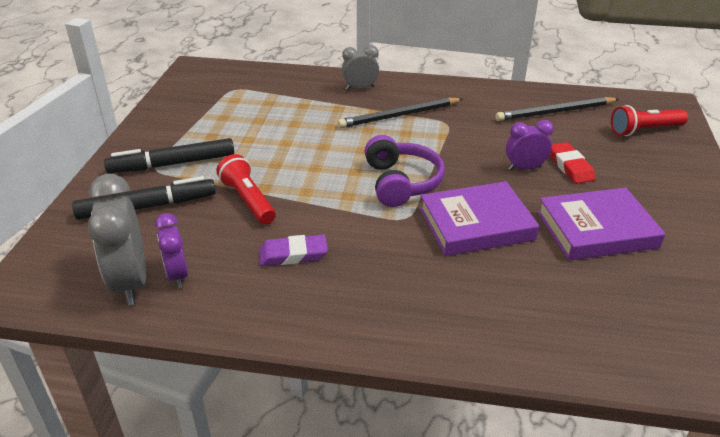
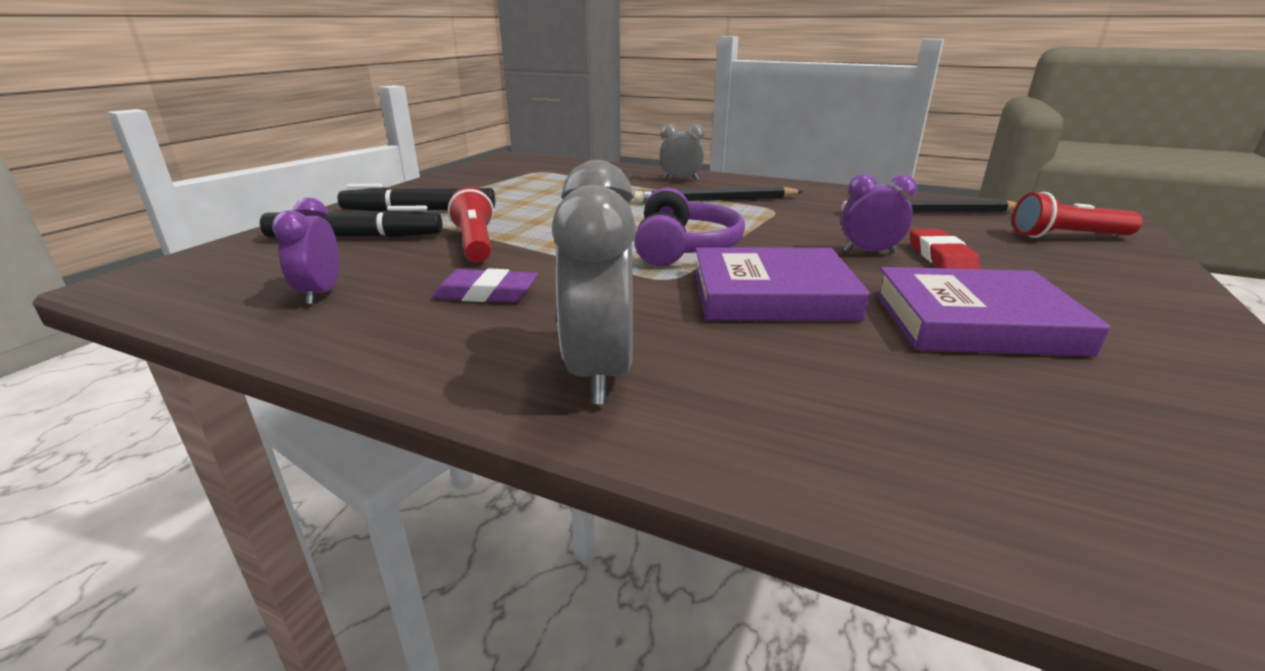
camera: 15 degrees right, 10 degrees down
grey clock [88,174,146,305] -> grey clock moved to [552,160,636,404]

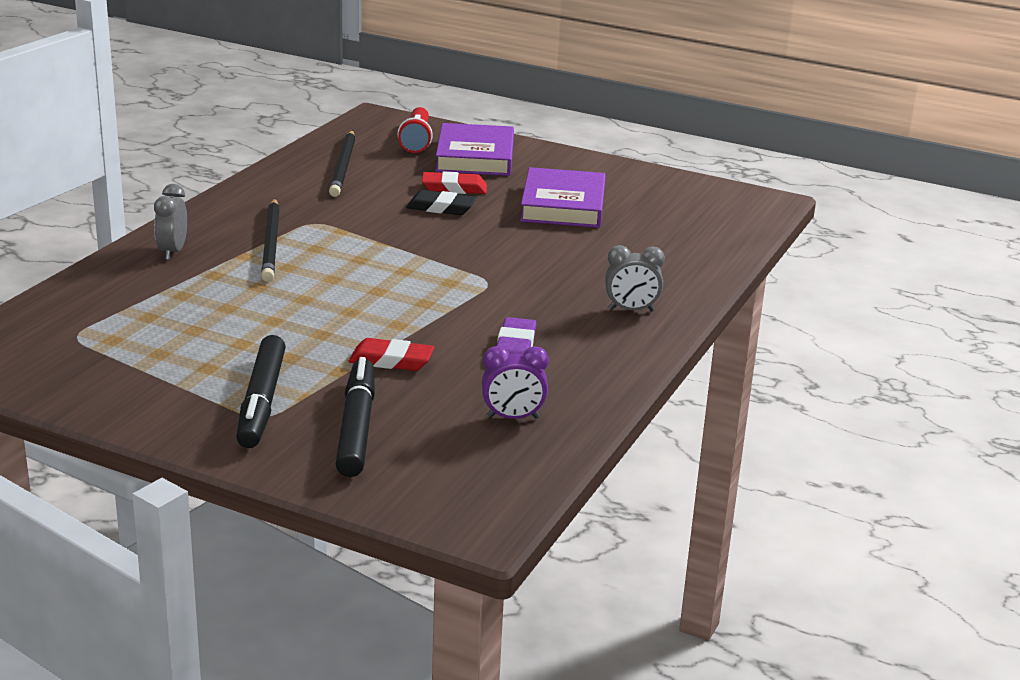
camera: 90 degrees left, 0 degrees up
red flashlight [448,187,494,262] -> red eraser [348,338,435,371]
grey clock [552,160,636,404] -> grey clock [605,245,665,311], size x0.59
purple headphones [634,187,745,266] -> none
purple book [694,247,870,321] -> purple book moved to [435,123,514,176]
purple clock [841,174,917,253] -> black eraser [406,190,477,215]

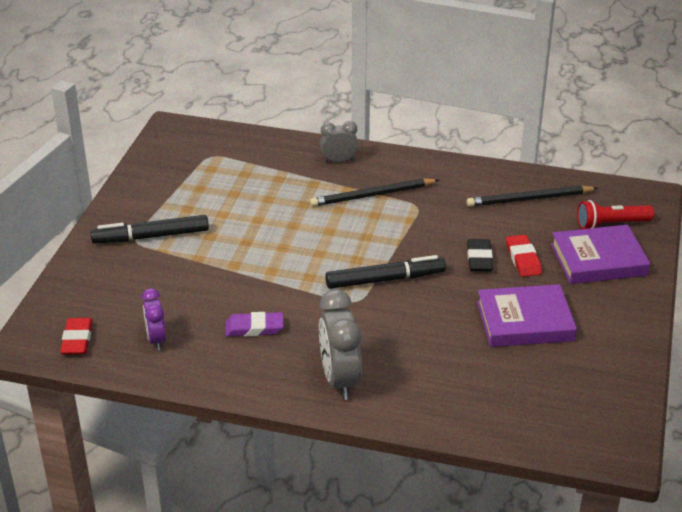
camera: 80 degrees right, 10 degrees up
black marker [335,357,375,477] -> black marker moved to [325,255,446,289]
red eraser [348,338,435,371] -> red eraser moved to [60,318,93,355]
grey clock [605,245,665,311] -> grey clock [319,289,362,400], size x1.69

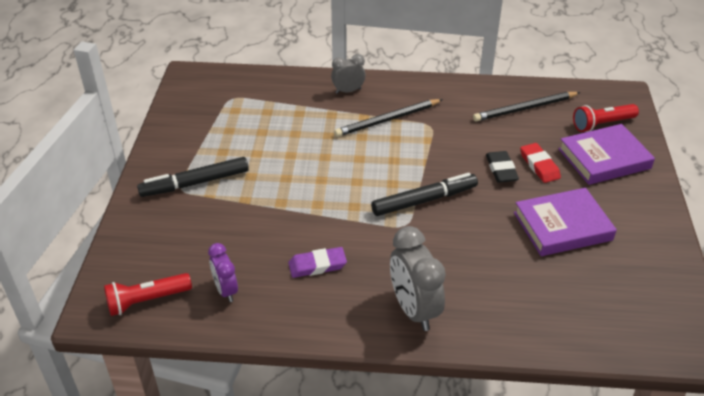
camera: 10 degrees left, 5 degrees up
red eraser [60,318,93,355] -> red flashlight [104,273,192,316]

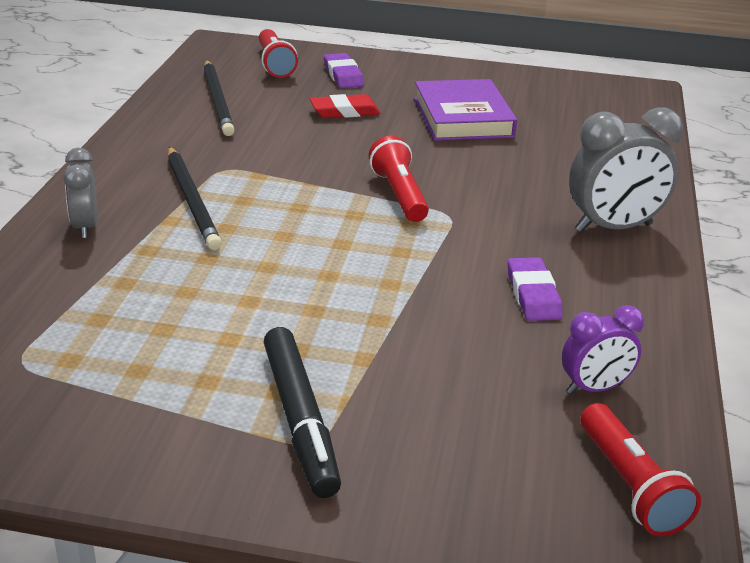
camera: 85 degrees left, 10 degrees down
black marker [371,173,478,216] -> red flashlight [369,136,429,222]
black eraser [486,151,519,183] -> none
purple book [558,124,655,185] -> purple eraser [324,53,364,88]

